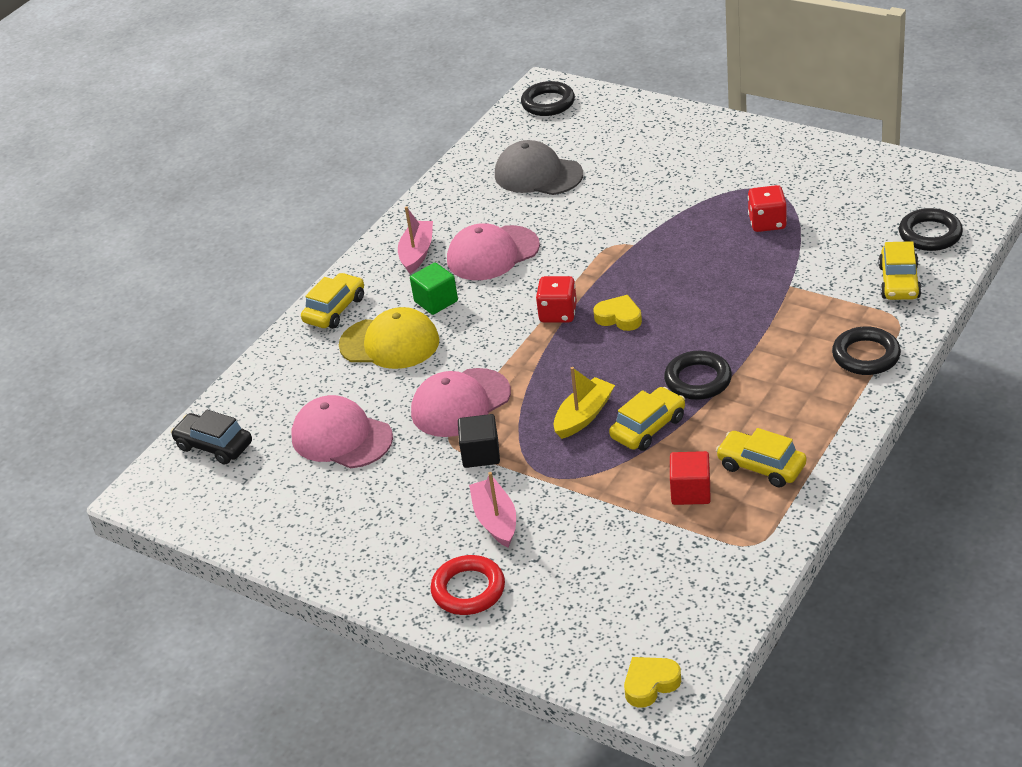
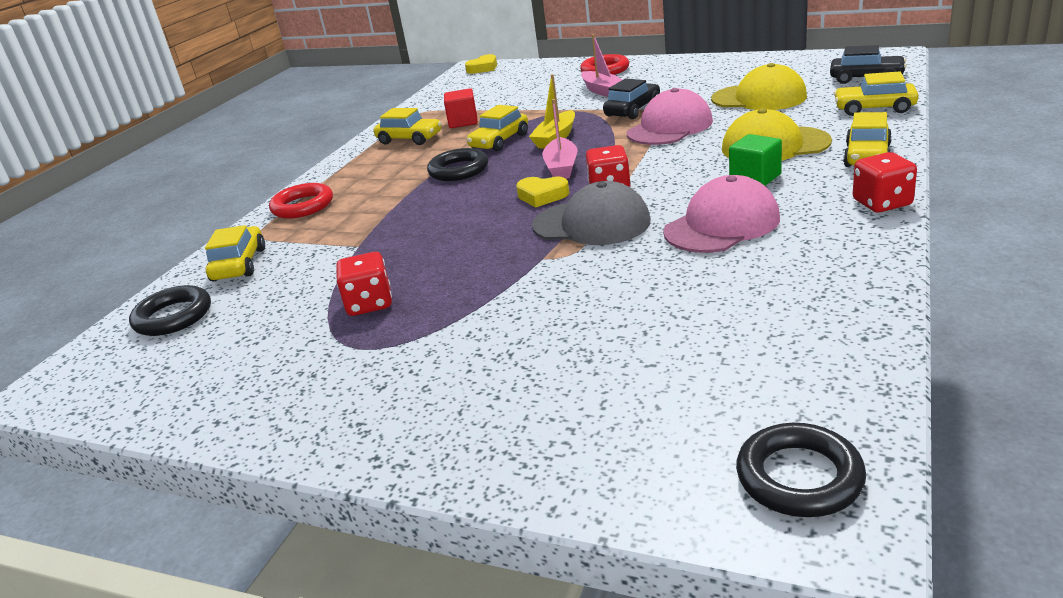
camera: 170 degrees right, 10 degrees down
pink cap [291,395,393,468] -> yellow cap [711,63,807,110]
pink boat [398,206,433,274] -> pink boat moved to [542,99,577,179]
black cube [458,414,500,468] -> black car [603,78,660,119]
grey cap [495,140,583,195] -> grey cap moved to [532,181,651,245]
black ring [832,326,901,375] -> red ring [269,183,333,219]
none -> yellow car [833,72,919,116]
none -> red dice [853,152,917,213]

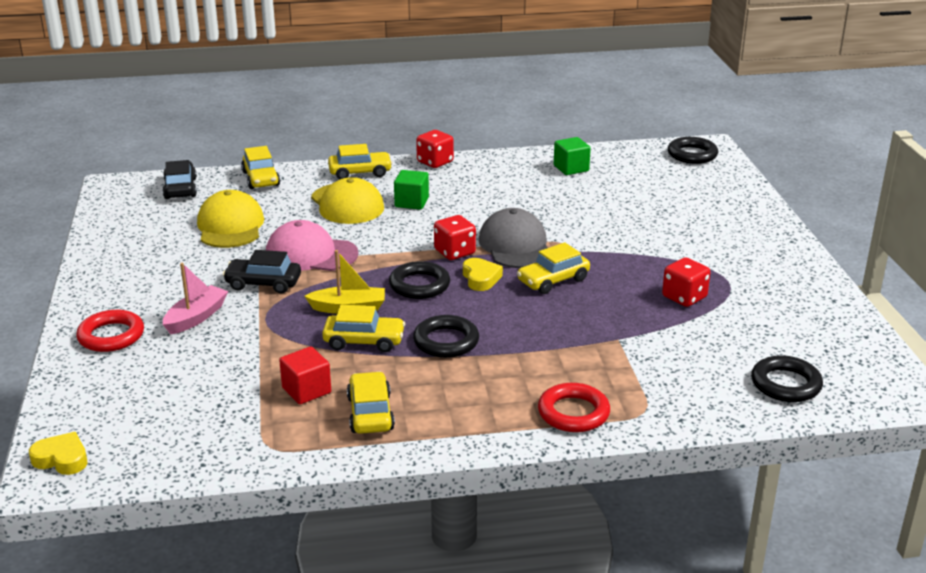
camera: 125 degrees left, 0 degrees up
yellow car [205,225,265,282] -> yellow car moved to [517,243,590,294]
pink boat [542,99,577,179] -> black ring [389,261,450,299]
pink cap [663,175,780,253] -> none
none -> green cube [554,137,591,175]

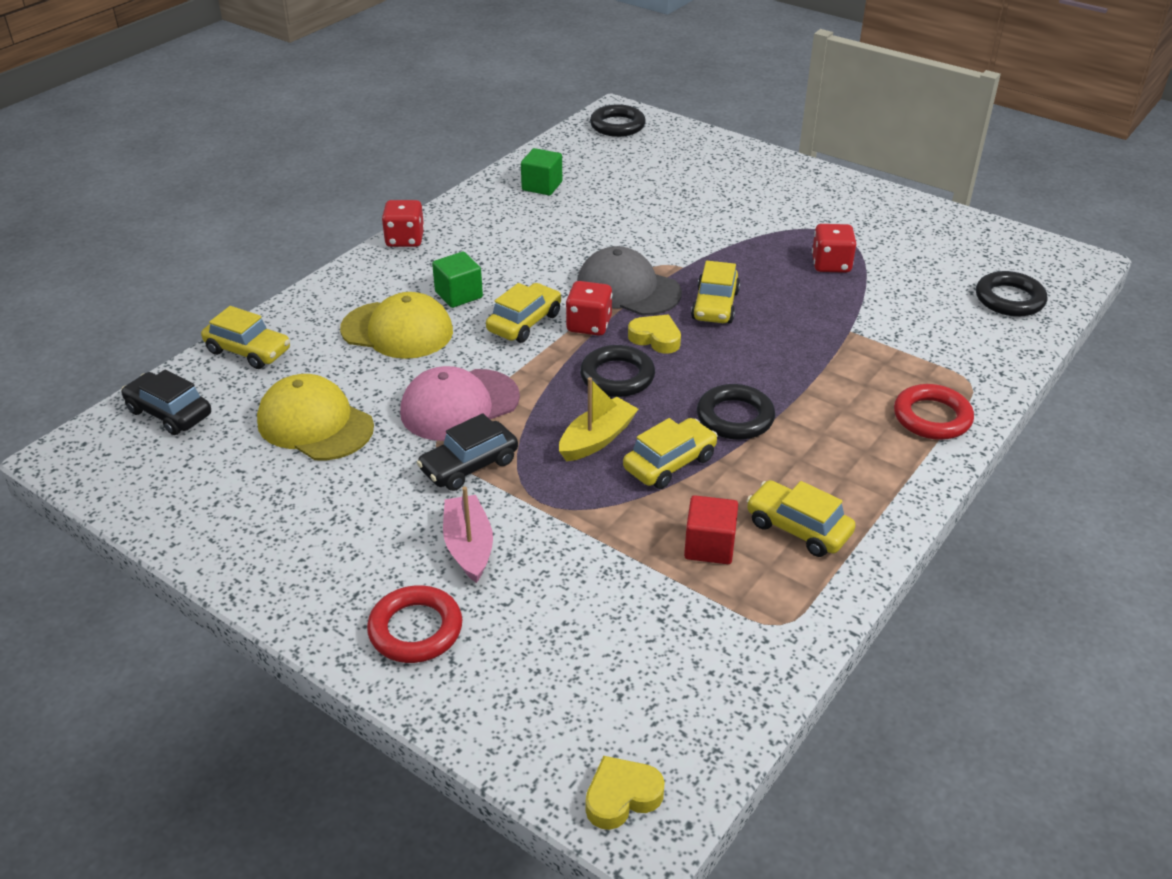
camera: 45 degrees left, 10 degrees up
yellow car [328,144,392,179] -> yellow car moved to [486,283,561,343]

